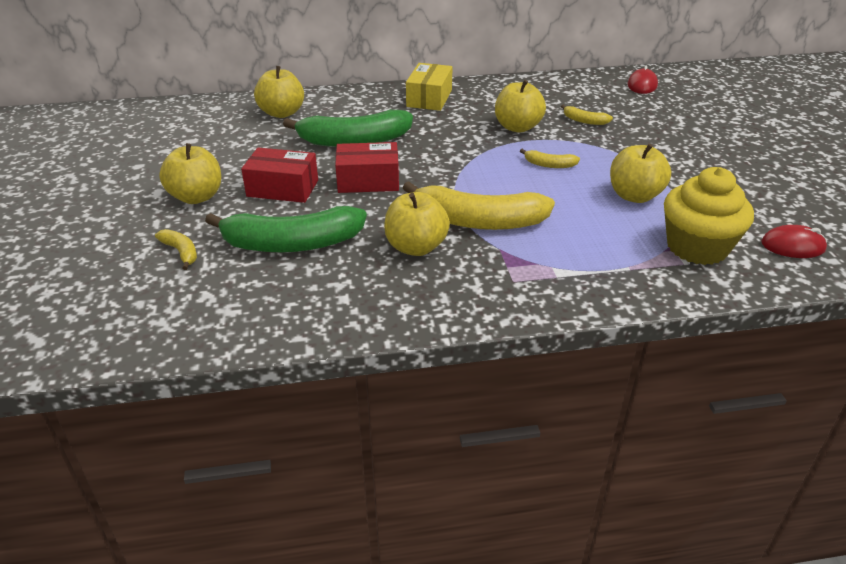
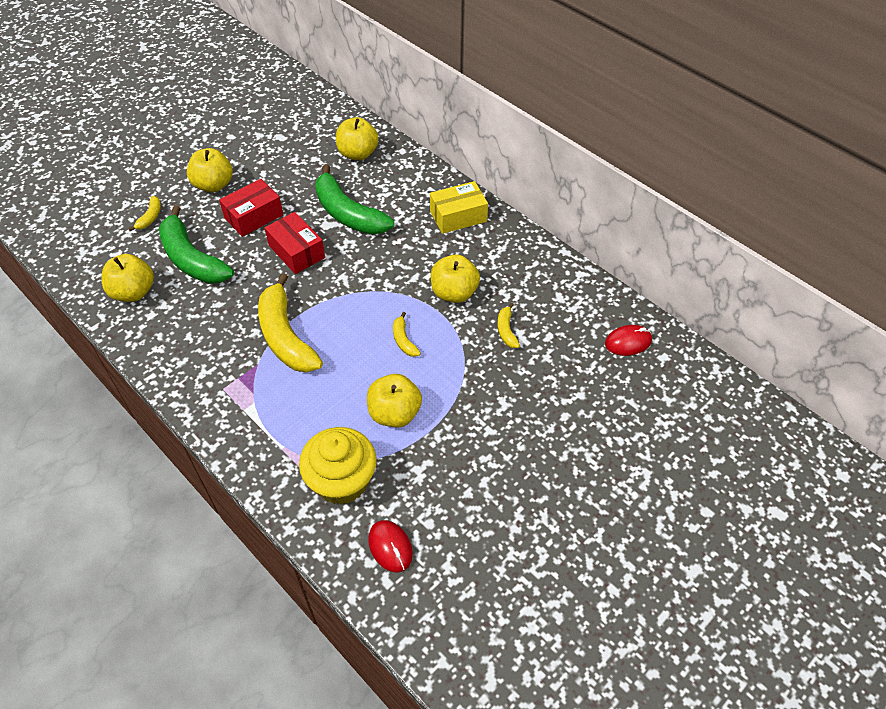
camera: 55 degrees right, 15 degrees up
red box [241,148,318,203] -> red box turned 75 degrees clockwise [219,179,283,237]
yellow apple [384,192,450,256] -> yellow apple moved to [102,254,154,302]

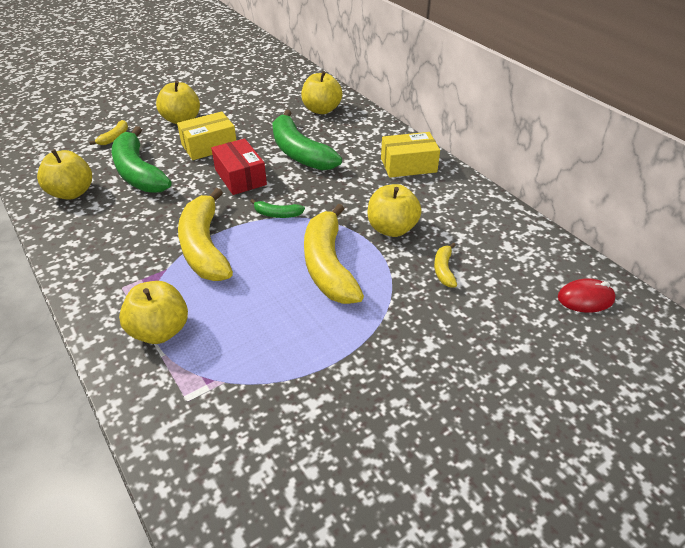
camera: 10 degrees right, 10 degrees down
red box [219,179,283,237] -> yellow box [177,112,237,160]
yellow cupcake [299,427,377,505] -> none
yellow apple [367,374,422,427] -> yellow apple moved to [119,281,188,344]
red mouse [368,520,413,572] -> none
yellow banana [393,312,421,357] -> yellow banana [304,204,364,304], size x2.27
none -> green banana [250,199,305,218]

